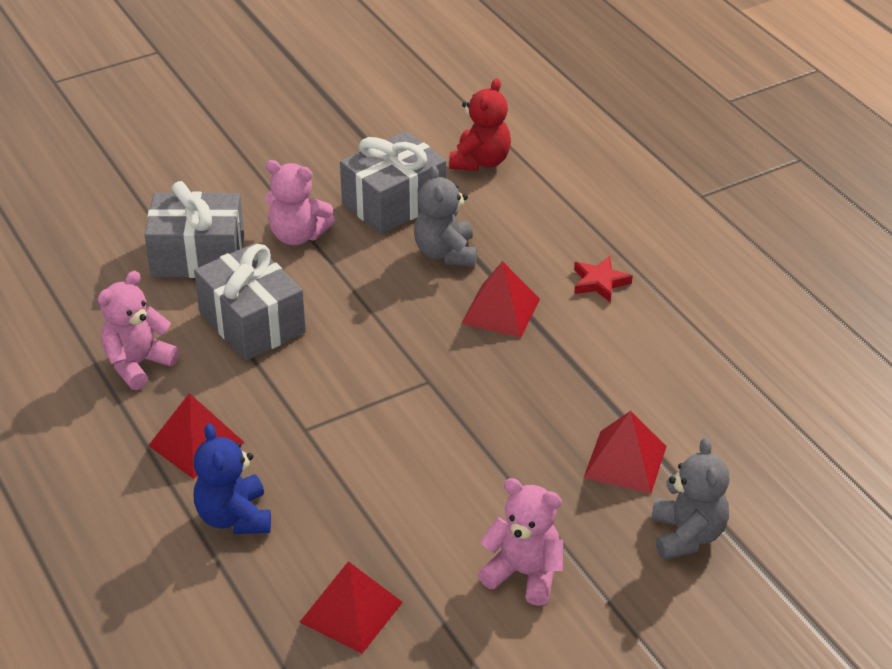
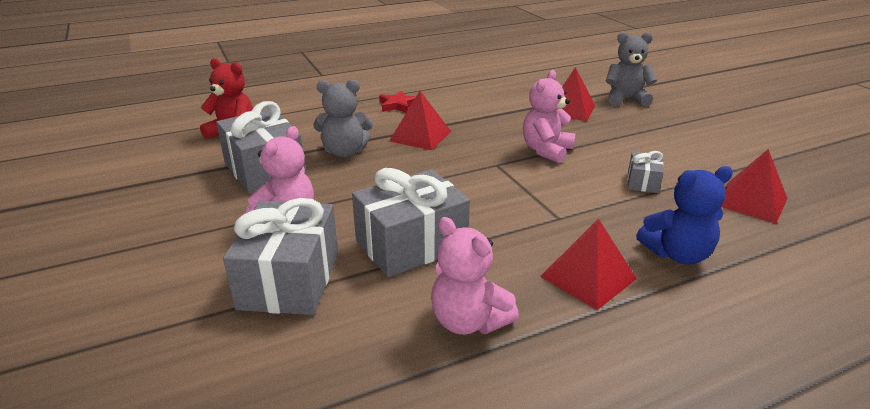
camera: 85 degrees left, 10 degrees down
pink teddy bear [478,478,563,606] -> pink teddy bear moved to [523,70,575,163]
none -> grey gift [628,151,664,193]

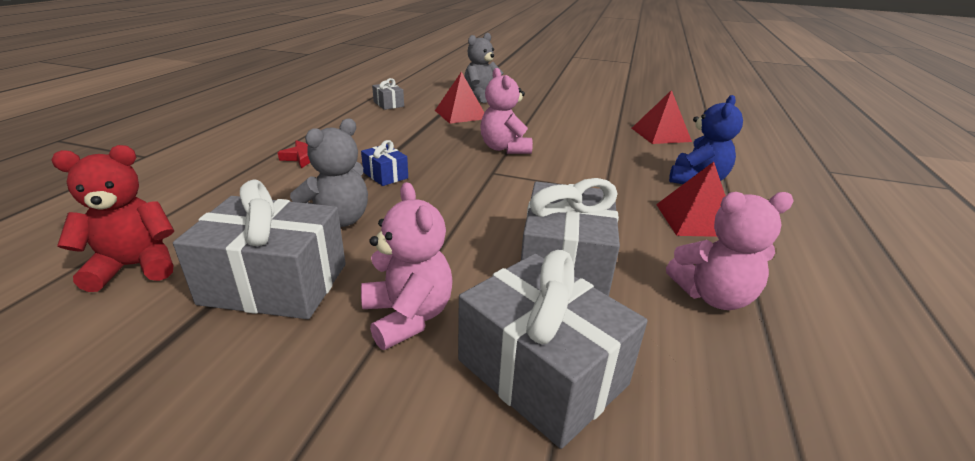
camera: 50 degrees left, 0 degrees up
red pyramid [389,91,451,150] -> blue gift [361,140,408,186]
grey gift [628,151,664,193] -> grey gift moved to [372,78,404,110]

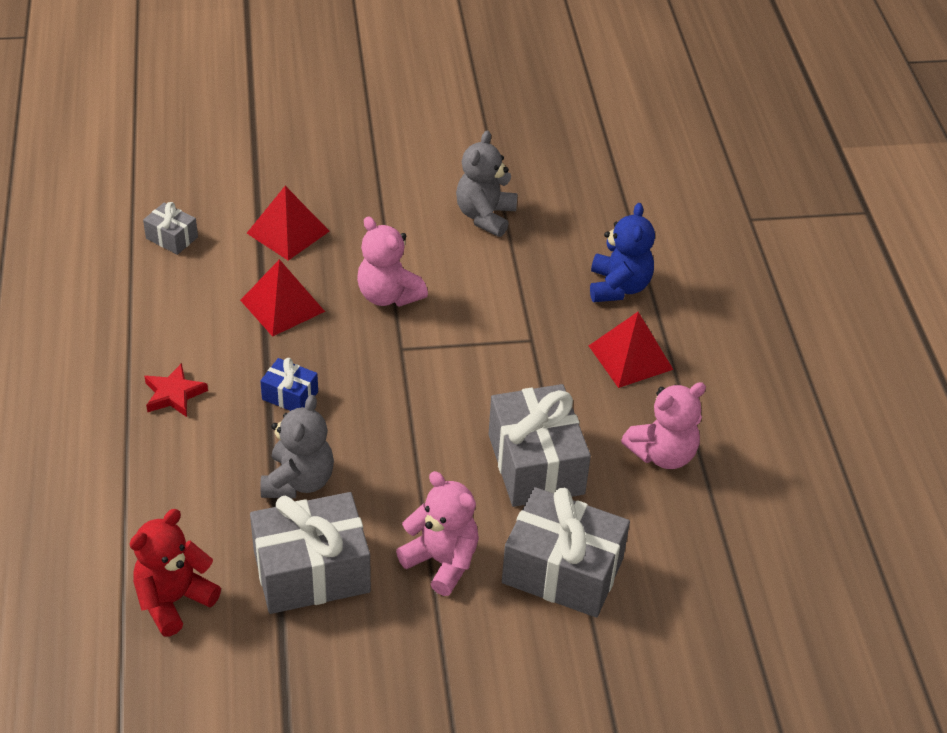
camera: 25 degrees left, 15 degrees up
grey teddy bear [464,33,503,103] -> grey teddy bear moved to [456,131,518,237]
red pyramid [632,90,692,144] -> red pyramid moved to [240,259,325,337]

